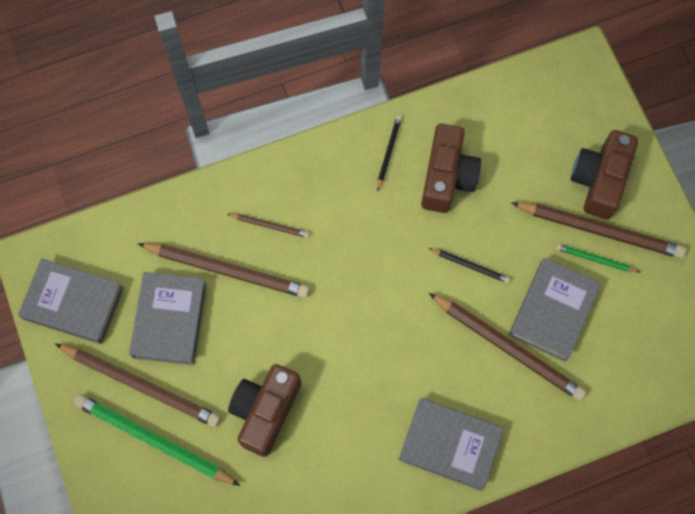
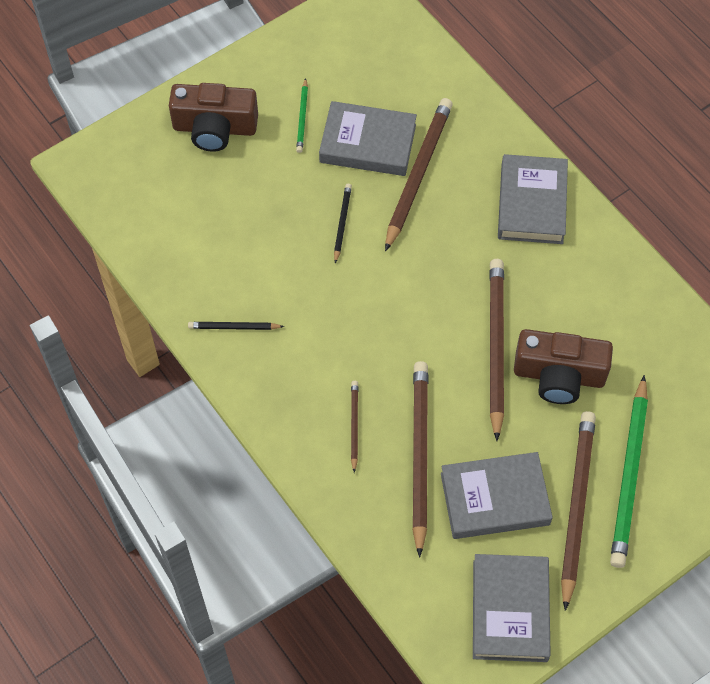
camera: 105 degrees left, 10 degrees down
brown camera [421,124,481,213] -> none
brown pencil [511,202,686,258] -> brown pencil moved to [489,259,504,441]

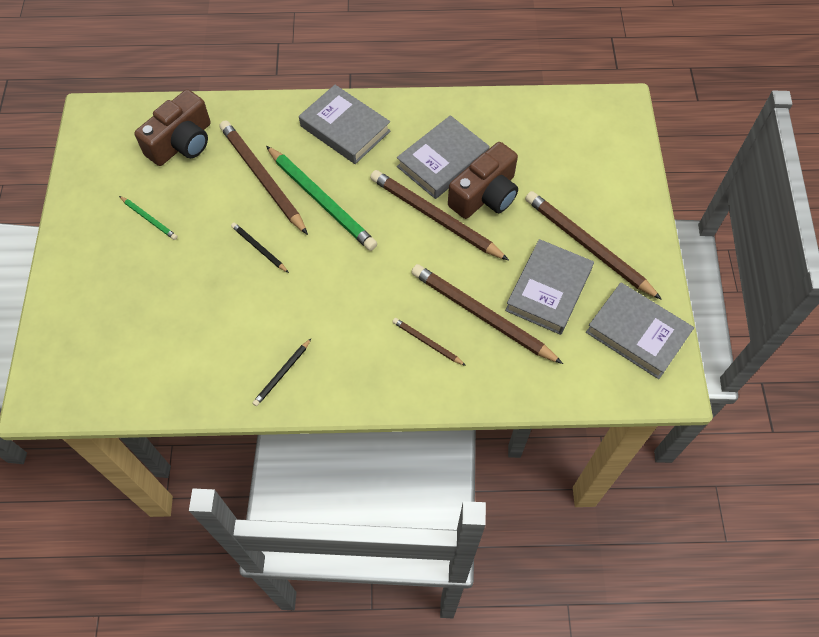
camera: 55 degrees left, 0 degrees up
brown camera [169,83,258,152] -> brown camera moved to [134,89,211,166]
grey book [319,101,417,176] -> grey book moved to [397,115,489,199]
green pencil [610,375,648,568] -> green pencil moved to [266,146,377,251]

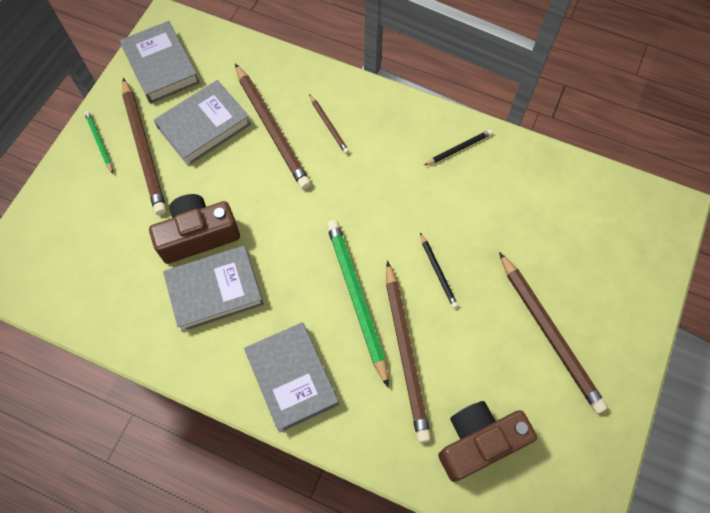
camera: 155 degrees left, 5 degrees up
green pencil [119,196,178,240] -> green pencil moved to [84,111,113,174]
brown pencil [370,170,509,260] -> brown pencil moved to [499,252,608,414]

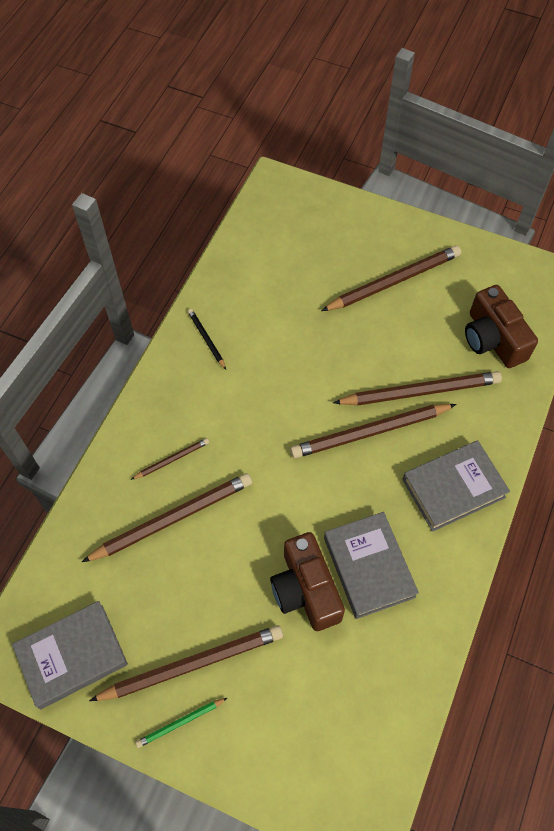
camera: 90 degrees left, 5 degrees down
grey book [154,80,251,166] -> none
green pencil [326,220,388,387] -> brown pencil [290,404,457,458]
black pencil [420,233,458,308] -> none

